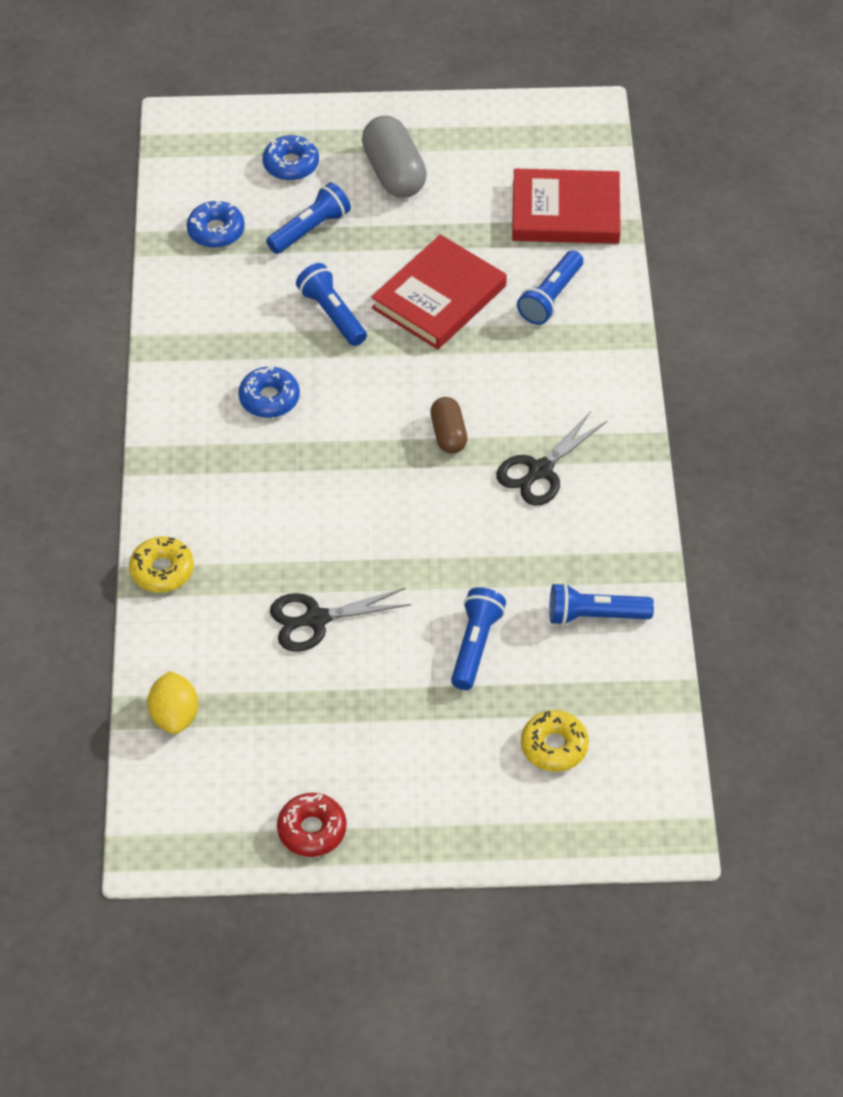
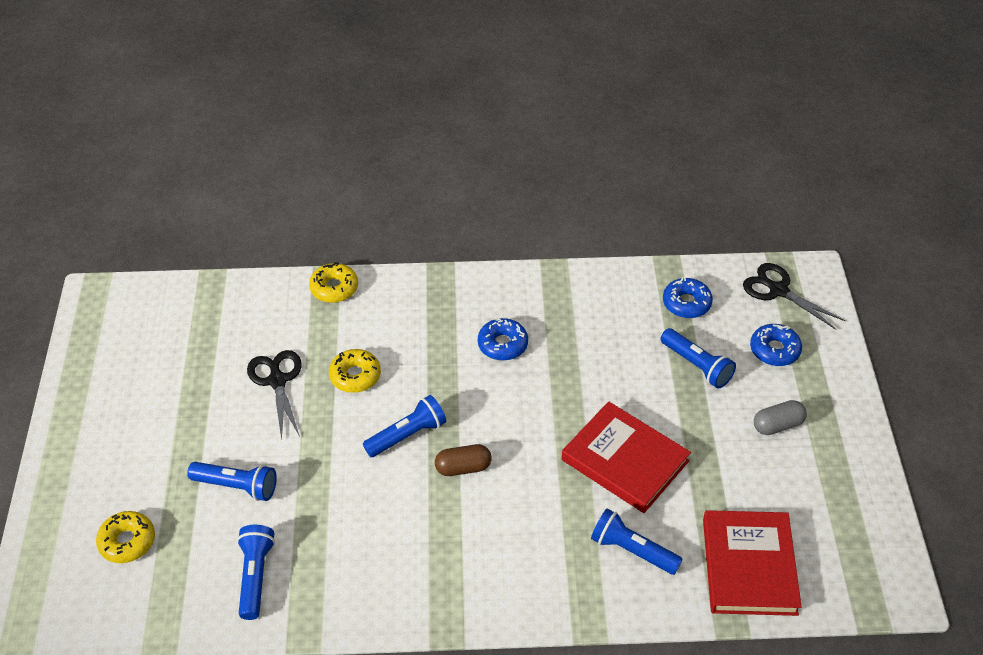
camera: 90 degrees right, 5 degrees down
yellow lemon [147,671,198,734] -> none
red donut [277,793,347,857] -> none
blue flashlight [296,263,367,346] -> blue flashlight moved to [363,395,446,457]
grey capsule [362,116,427,198] -> grey capsule [754,400,807,435], size x0.60
black scissors [496,411,607,506] -> black scissors moved to [743,263,845,330]
none -> yellow donut [329,349,381,393]

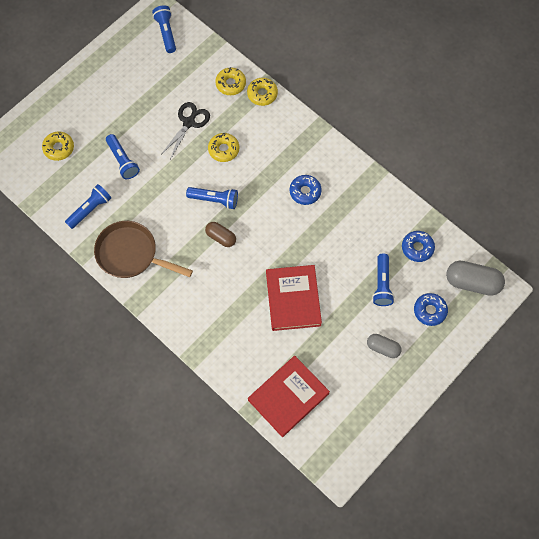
camera: 45 degrees right, 20 degrees up
blue flashlight [591,509,683,575] -> blue flashlight moved to [152,5,176,53]
black scissors [743,263,845,330] -> grey capsule [446,261,505,296]
none -> brown pan [94,221,193,278]
none -> yellow donut [215,67,246,95]

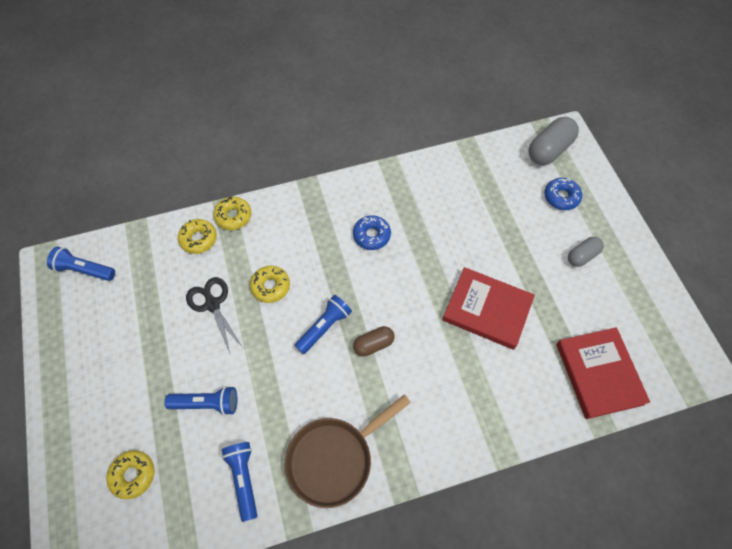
camera: 60 degrees left, 5 degrees down
blue flashlight [372,253,395,306] -> none
blue donut [402,231,435,262] -> none

